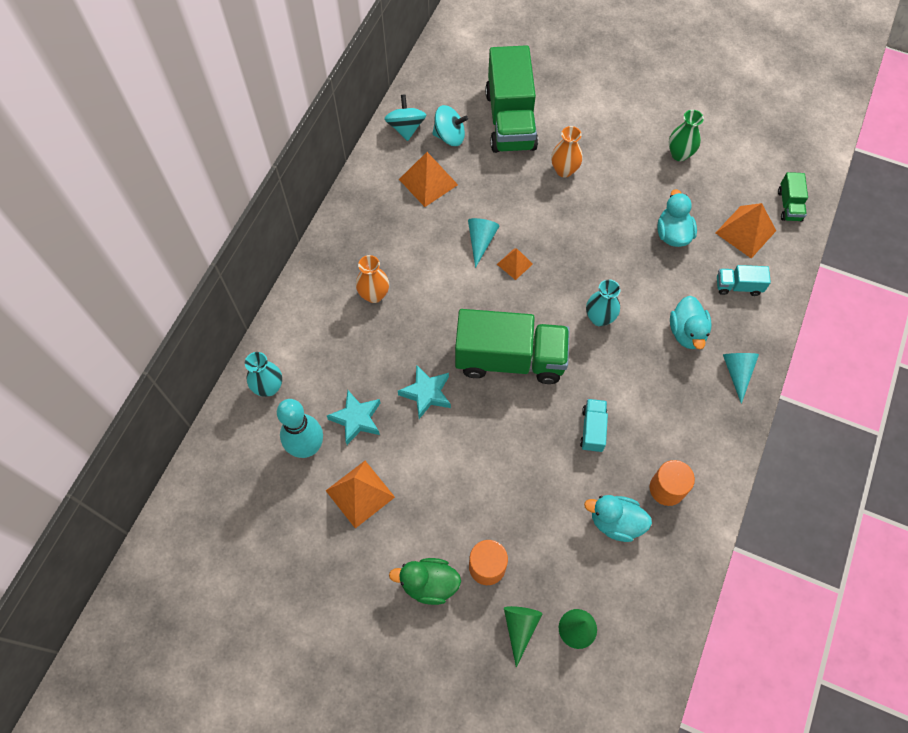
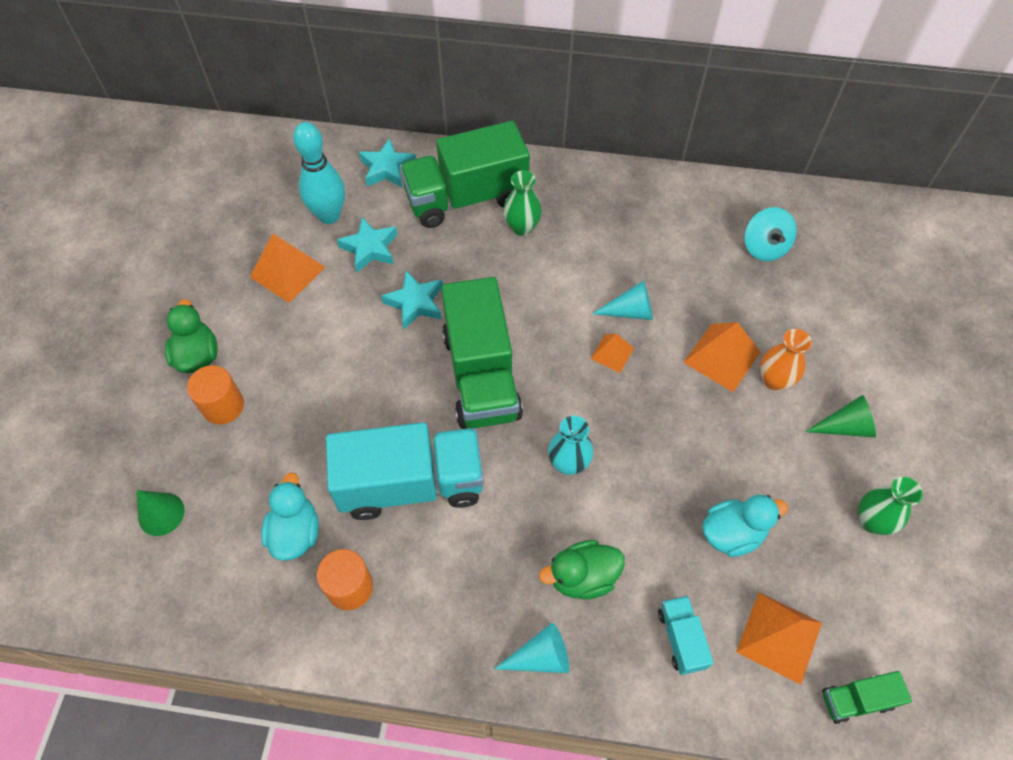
camera: 75 degrees right, 5 degrees down
turquoise vase [245,352,282,397] -> turquoise star [359,138,416,187]
orange vase [356,255,389,303] -> green vase [503,170,542,236]
turquoise spinning top [384,94,426,141] -> none
orange pyramid [399,152,458,207] -> orange pyramid moved to [683,322,761,392]
green truck [485,45,538,153] -> green truck moved to [399,121,530,228]
green cone [504,606,542,667] -> green cone moved to [805,395,876,438]
turquoise truck [580,399,608,452] -> turquoise truck [326,422,484,520], size x2.23
turquoise duck [670,296,712,349] -> green duck [539,540,625,600]

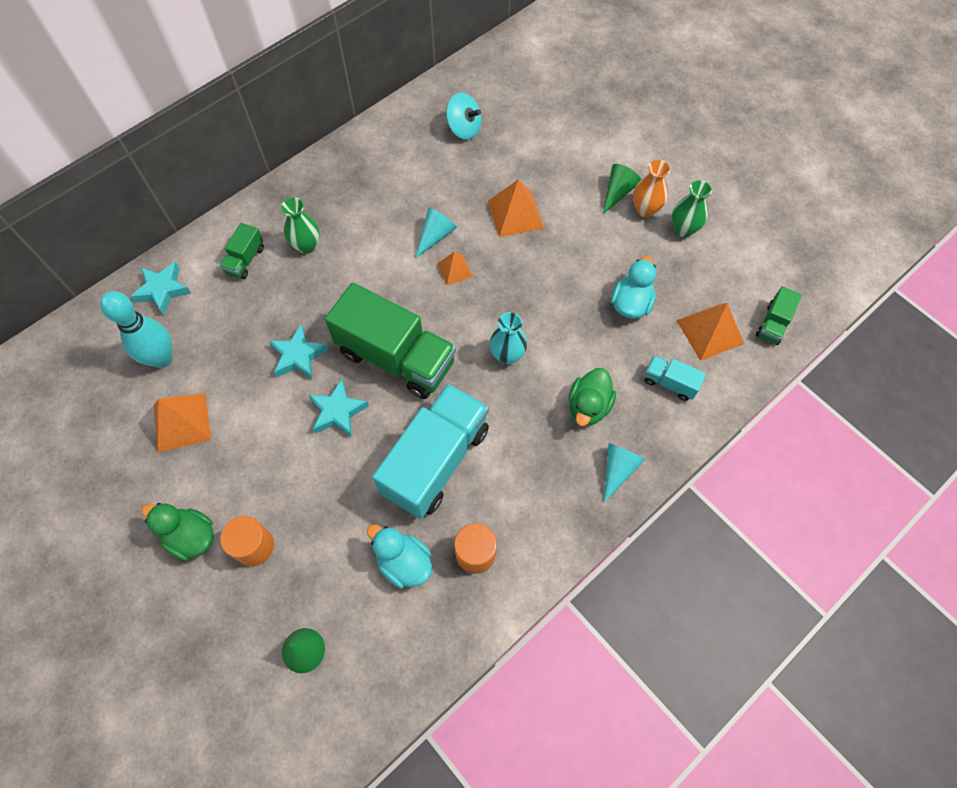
camera: 50 degrees left, 5 degrees up
turquoise star [337,217,398,272] -> turquoise star moved to [308,379,369,437]
green truck [399,121,530,228] -> green truck [219,223,264,279], size x0.45
orange vase [760,329,812,391] -> orange vase moved to [633,160,670,217]

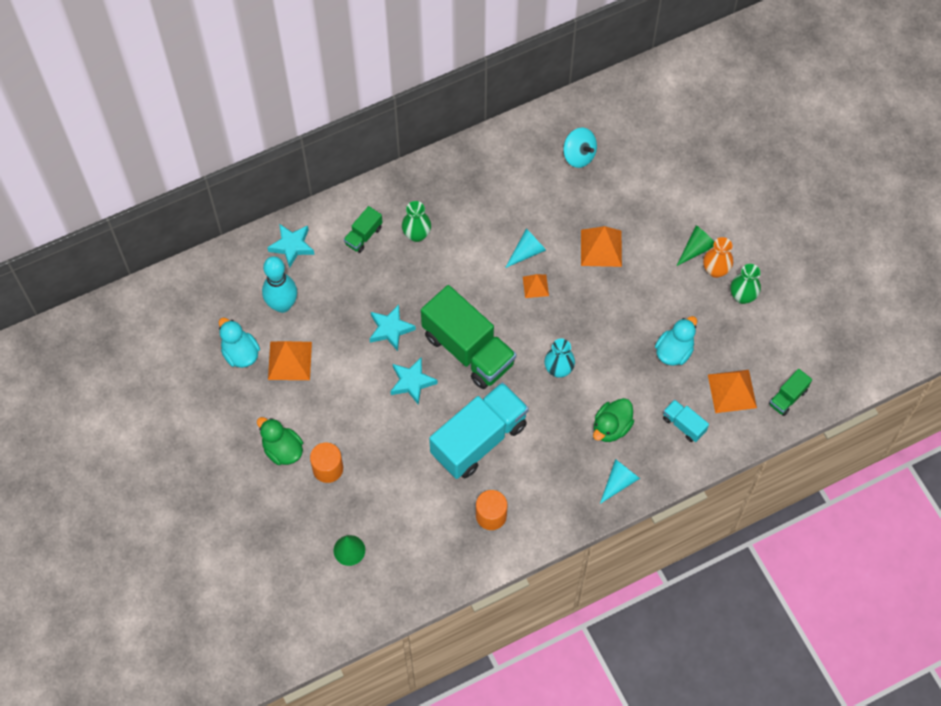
camera: 15 degrees right, 0 degrees up
turquoise duck [367,525,432,588] -> turquoise duck moved to [219,317,260,368]

